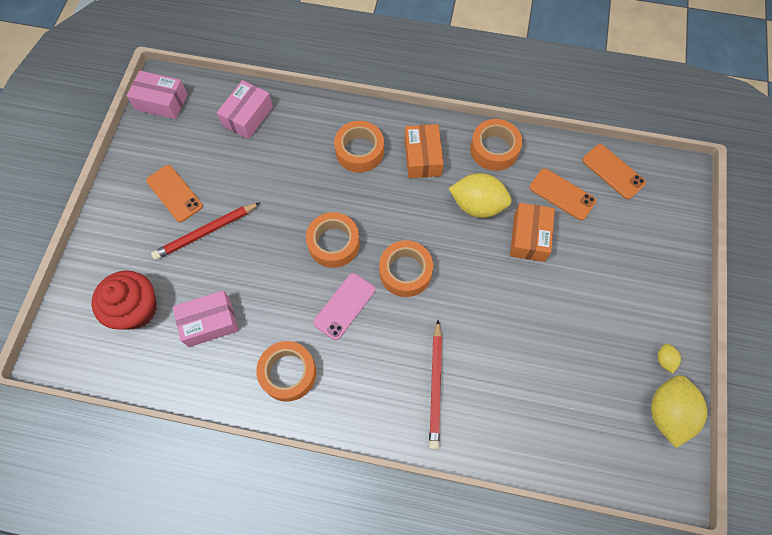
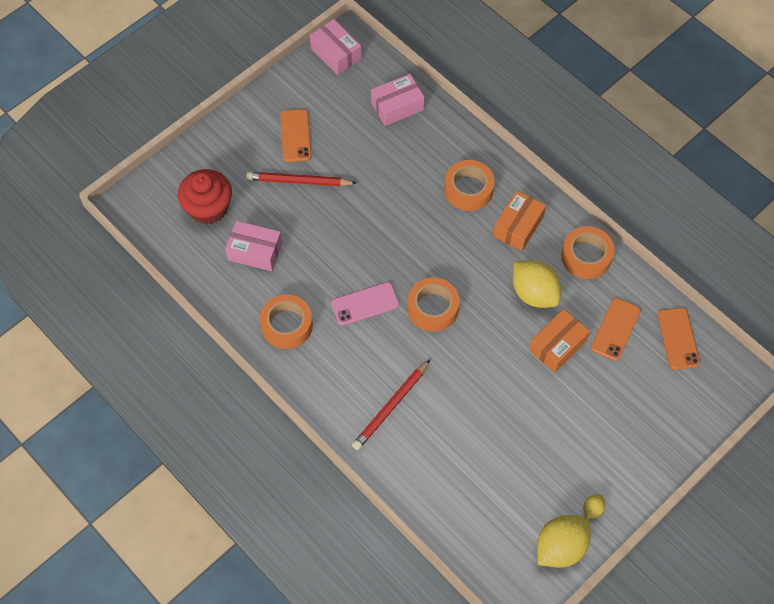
camera: 35 degrees right, 5 degrees down
orange tape [306,212,360,268] -> none
orange phone [530,168,596,220] -> orange phone turned 45 degrees clockwise [591,298,641,361]

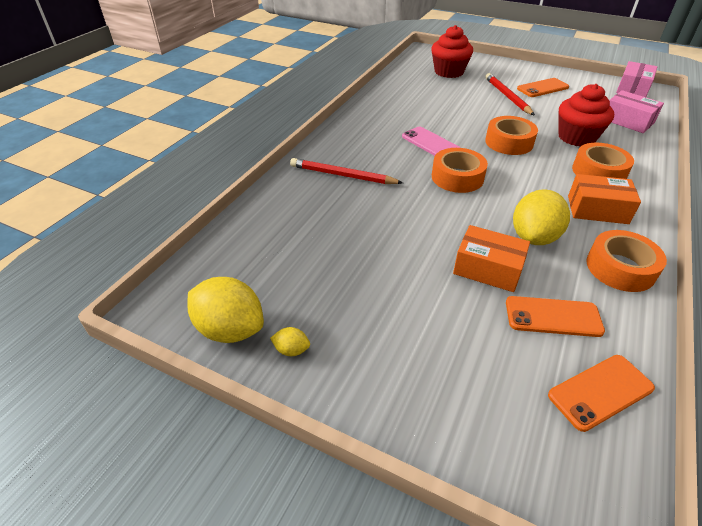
camera: 70 degrees right, 20 degrees down
pink box [225,221,282,271] -> none
orange tape [260,294,313,349] -> orange tape moved to [485,116,538,155]
none -> red cupcake [558,84,614,147]

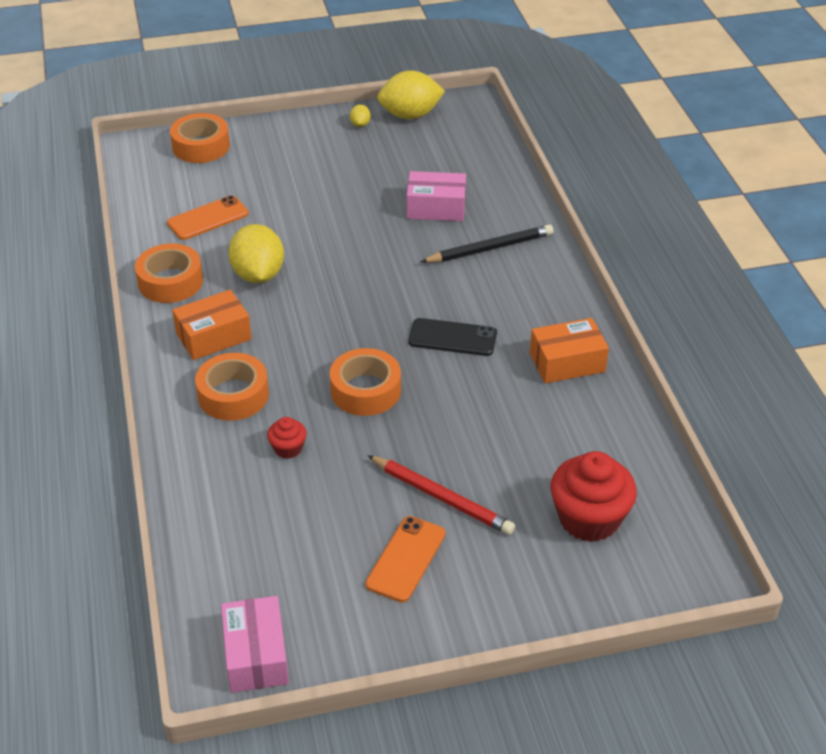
camera: 140 degrees right, 0 degrees up
yellow lemon [270,327,310,356] -> yellow lemon turned 60 degrees counterclockwise [350,104,371,127]
red pencil [290,158,403,184] -> black pencil [420,224,554,263]
pink phone [402,127,460,156] -> black phone [408,318,497,356]
orange tape [432,148,488,193] -> orange tape moved to [170,113,230,163]
orange box [453,225,530,292] -> orange box moved to [530,318,609,384]
orange phone [548,355,655,432] -> none
red cupcake [558,84,614,147] -> red cupcake [267,417,307,459], size x0.49
pink box [609,90,664,133] -> pink box moved to [407,171,466,221]

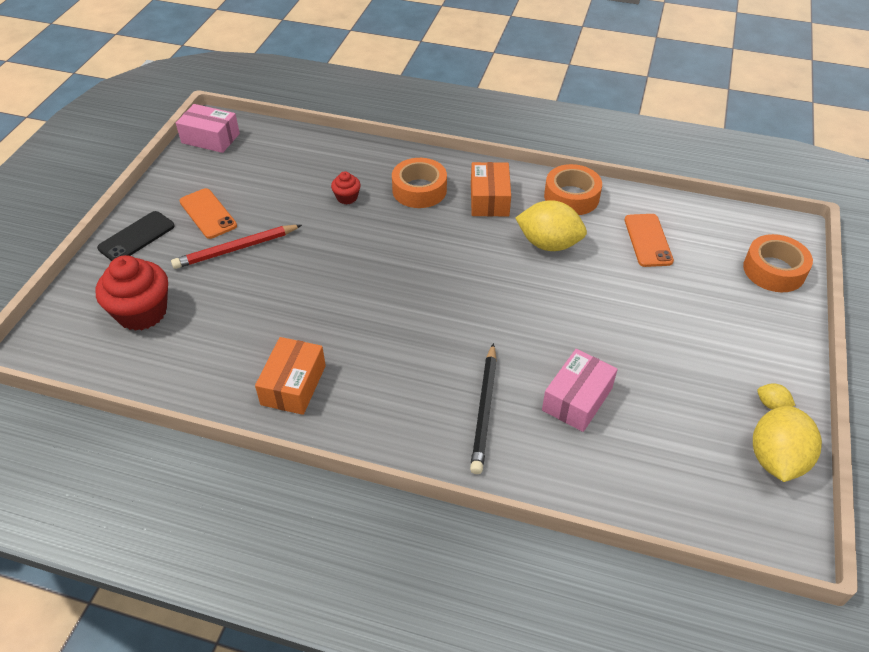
camera: 120 degrees right, 5 degrees up
orange tape [330,348,401,416] -> none
black phone [408,318,497,356] -> black phone moved to [97,211,175,261]

